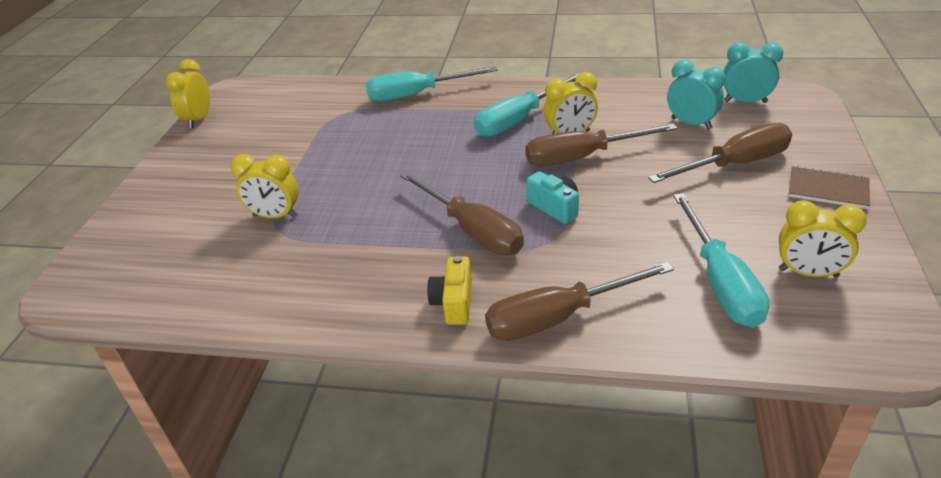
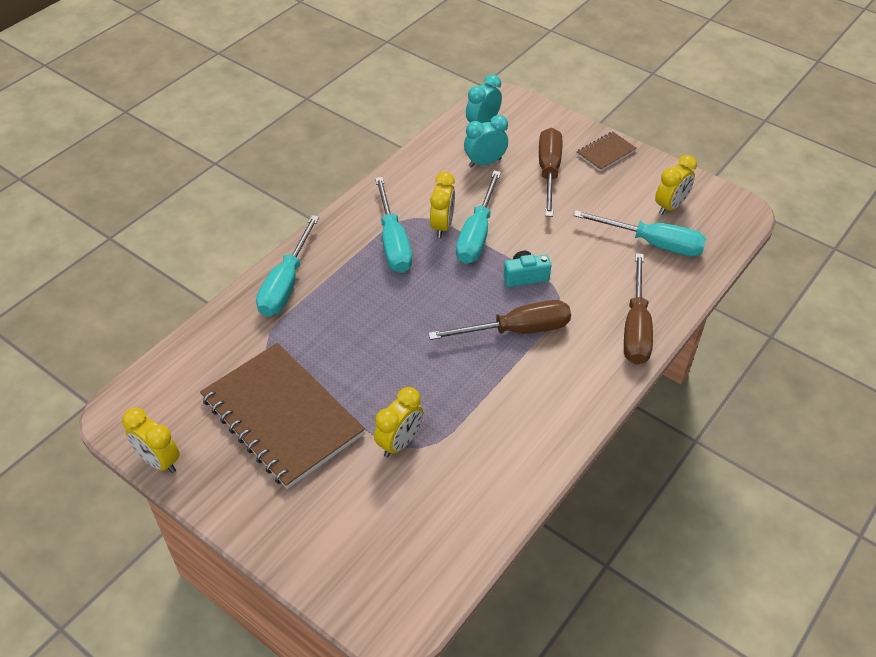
camera: 65 degrees left, 10 degrees up
yellow camera [427,256,472,325] -> none
brown screwdriver [525,123,678,166] -> turquoise screwdriver [456,171,501,264]
none -> brown notebook [200,343,365,489]

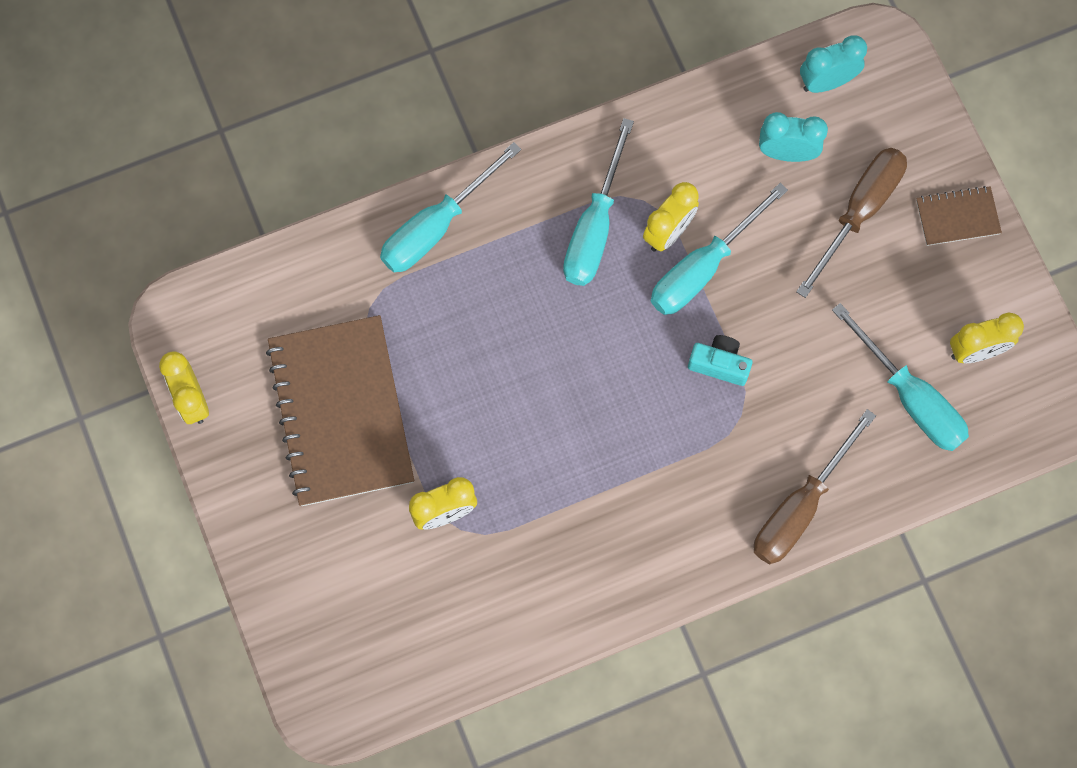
camera: 30 degrees right, 25 degrees up
brown screwdriver [428,300,571,340] -> none

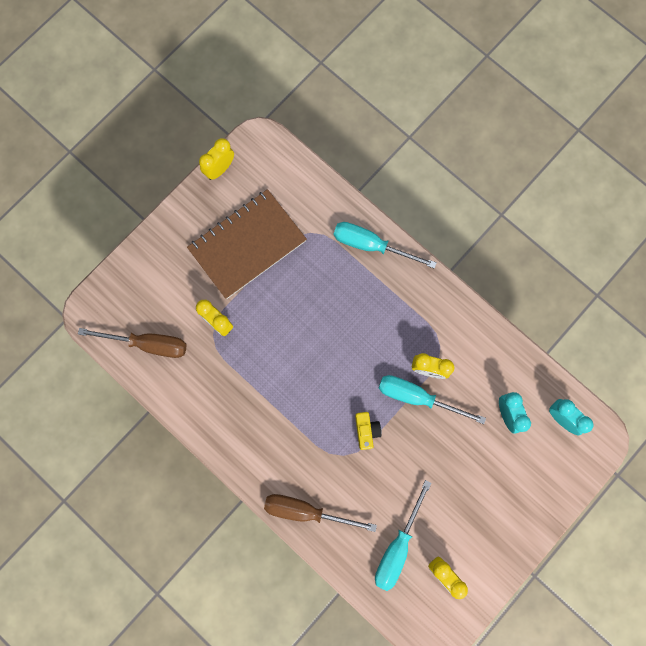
camera: 65 degrees right, 5 degrees up
turquoise screwdriver [563,118,634,286] -> none
turquoise camera [688,335,752,386] -> yellow camera [355,412,382,450]
brown screwdriver [796,148,907,298] -> brown screwdriver moved to [78,328,187,358]
brown notebook [916,186,1002,246] -> none

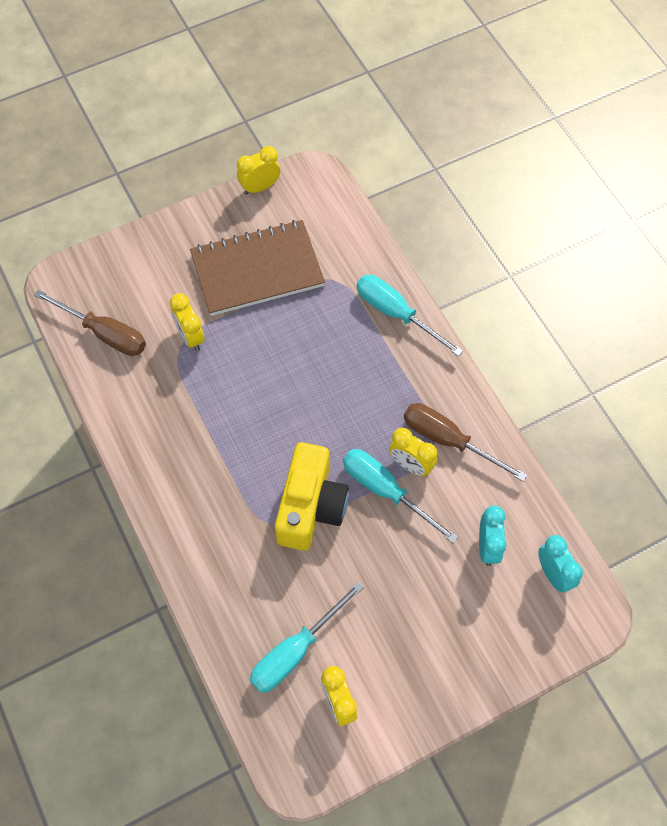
camera: 20 degrees right, 15 degrees down
brown screwdriver [264,494,377,532] -> brown screwdriver moved to [404,403,527,481]
yellow camera [355,412,382,450] -> yellow camera [275,442,349,551], size x2.08

